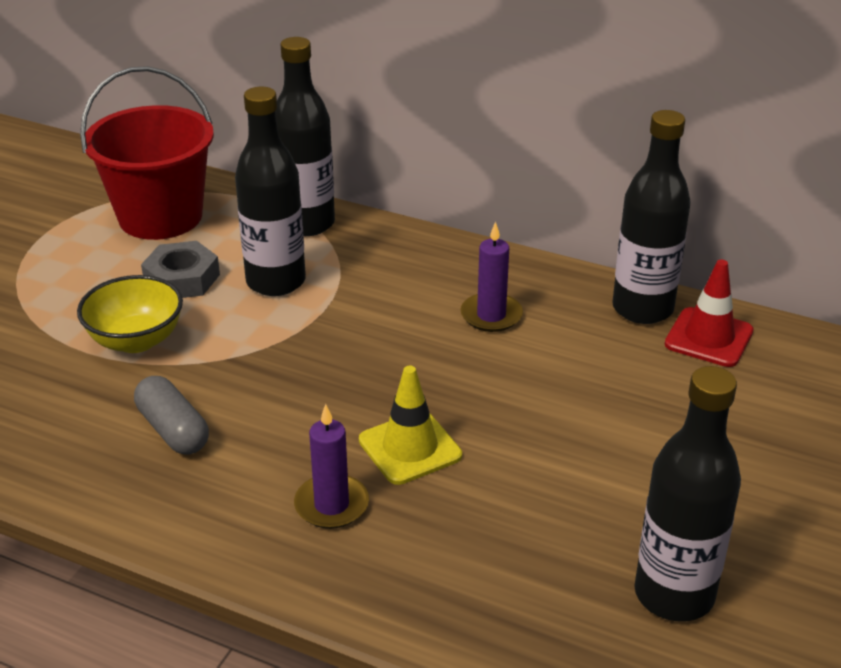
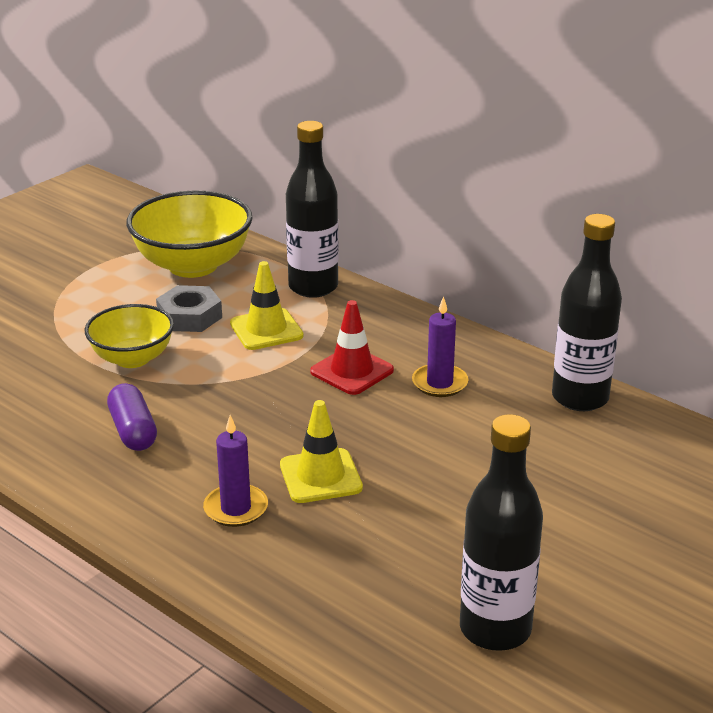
camera: 15 degrees right, 5 degrees down
red bucket [80,66,214,240] -> yellow bowl [126,190,252,278]
grey capsule [134,376,209,455] -> purple capsule [107,383,157,451]
black bottle [235,87,306,296] -> yellow traffic cone [230,261,303,350]
red traffic cone [665,259,754,367] -> red traffic cone moved to [310,300,394,395]

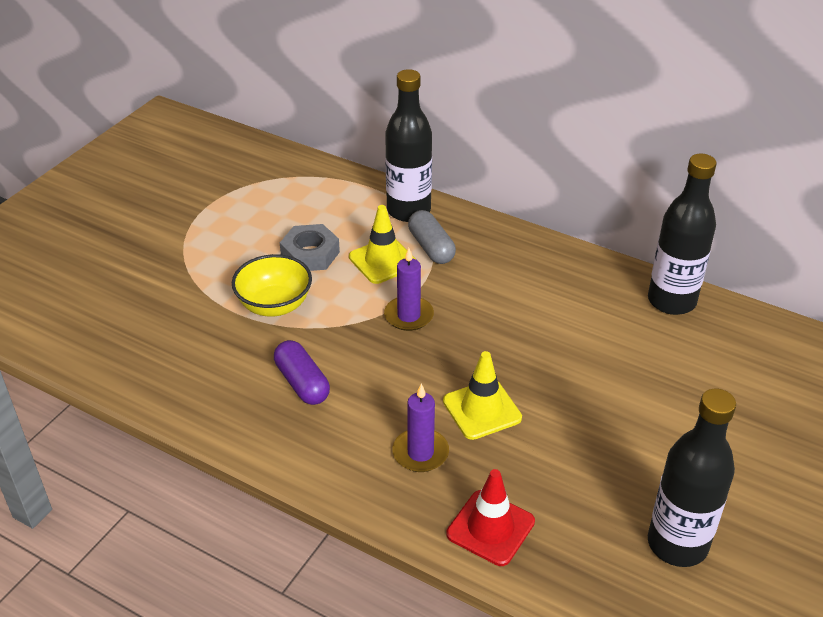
camera: 10 degrees left, 10 degrees up
yellow bowl [126,190,252,278] -> none
red traffic cone [310,300,394,395] -> red traffic cone moved to [446,469,535,566]
purple candle [412,296,468,397] -> purple candle moved to [384,248,434,331]
none -> grey capsule [408,210,456,264]

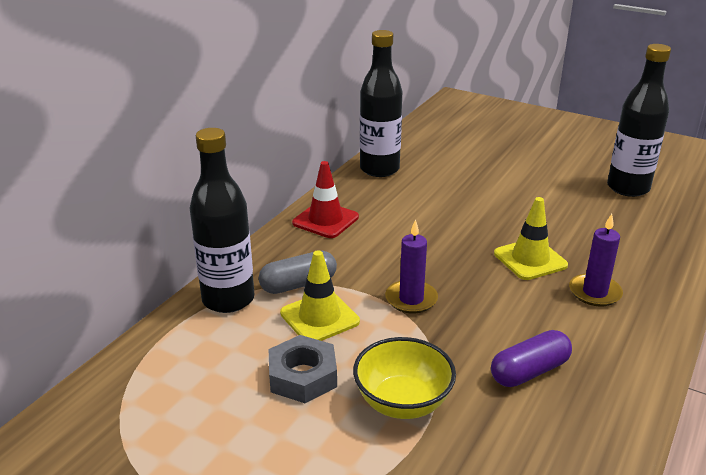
camera: 90 degrees left, 10 degrees down
red traffic cone [446,469,535,566] -> red traffic cone moved to [292,161,359,238]

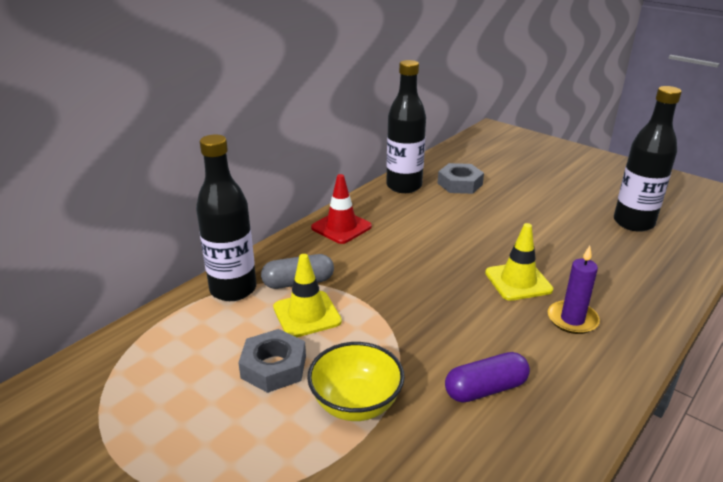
camera: 10 degrees right, 0 degrees up
purple candle [385,219,438,313] -> none
none -> grey nut [438,163,484,194]

